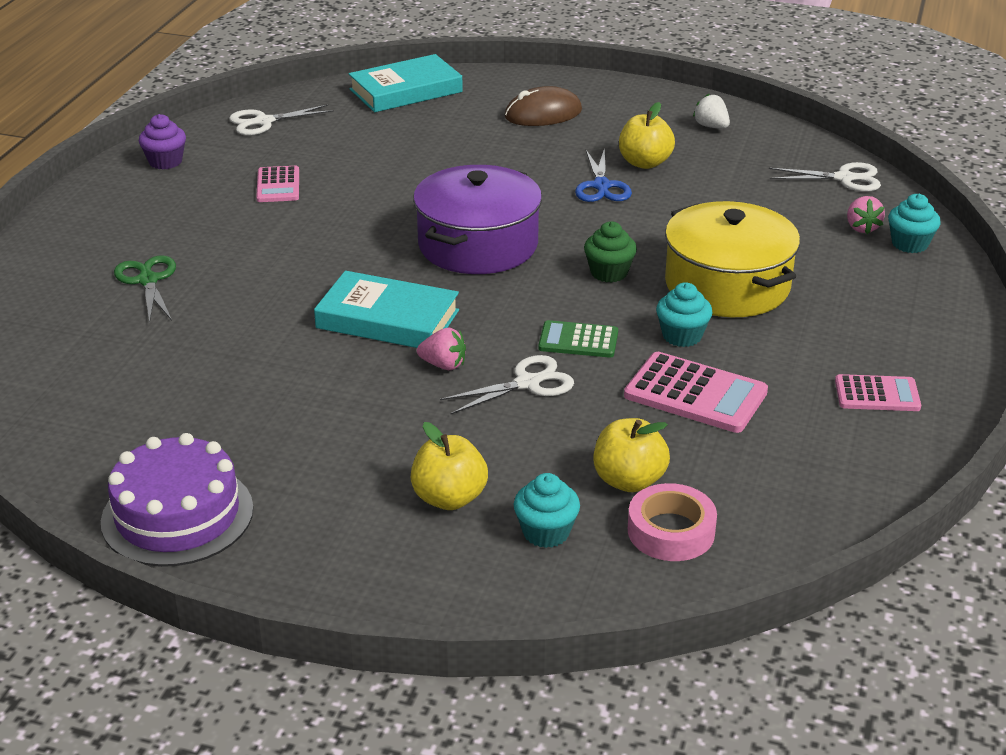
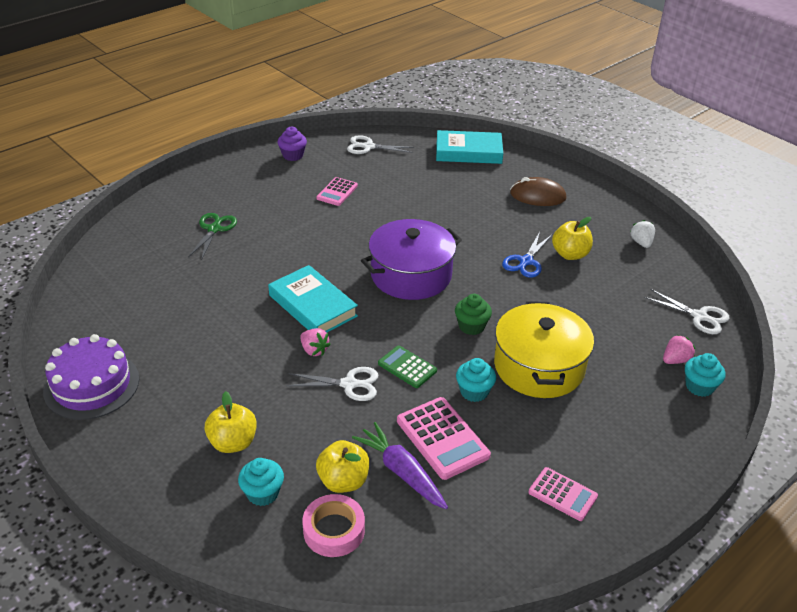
camera: 30 degrees right, 5 degrees up
pink strawberry [847,196,885,234] -> pink strawberry turned 150 degrees counterclockwise [663,335,695,364]
none -> purple carrot [352,422,448,509]

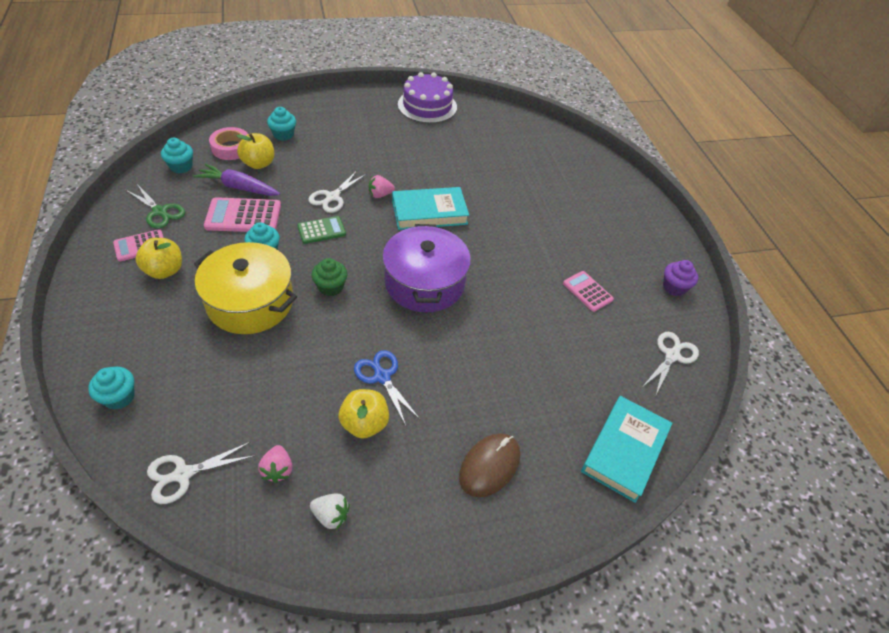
camera: 115 degrees right, 10 degrees up
green scissors [188,213,237,260] -> green scissors moved to [126,184,185,229]
yellow apple [205,391,257,453] -> yellow apple moved to [136,238,182,279]
purple carrot [352,422,448,509] -> purple carrot turned 150 degrees counterclockwise [193,163,280,196]
pink strawberry [663,335,695,364] -> pink strawberry moved to [258,445,293,483]
none -> turquoise cupcake [161,138,193,173]

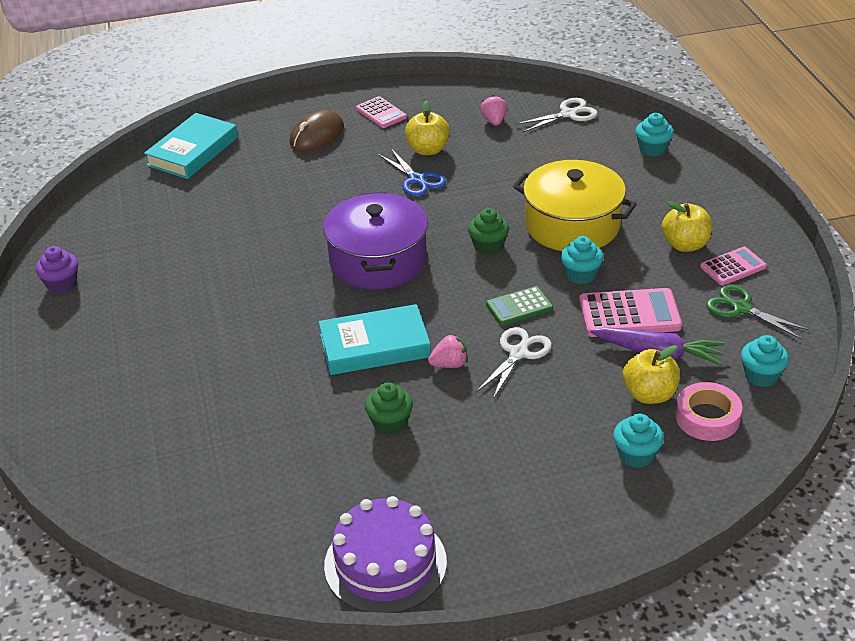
camera: 175 degrees left, 10 degrees down
white strawberry [310,494,350,530] -> none
pink calculator [563,271,614,312] -> pink calculator moved to [356,96,407,128]
white scissors [643,332,699,394] -> none
none -> green cupcake [365,382,413,435]

